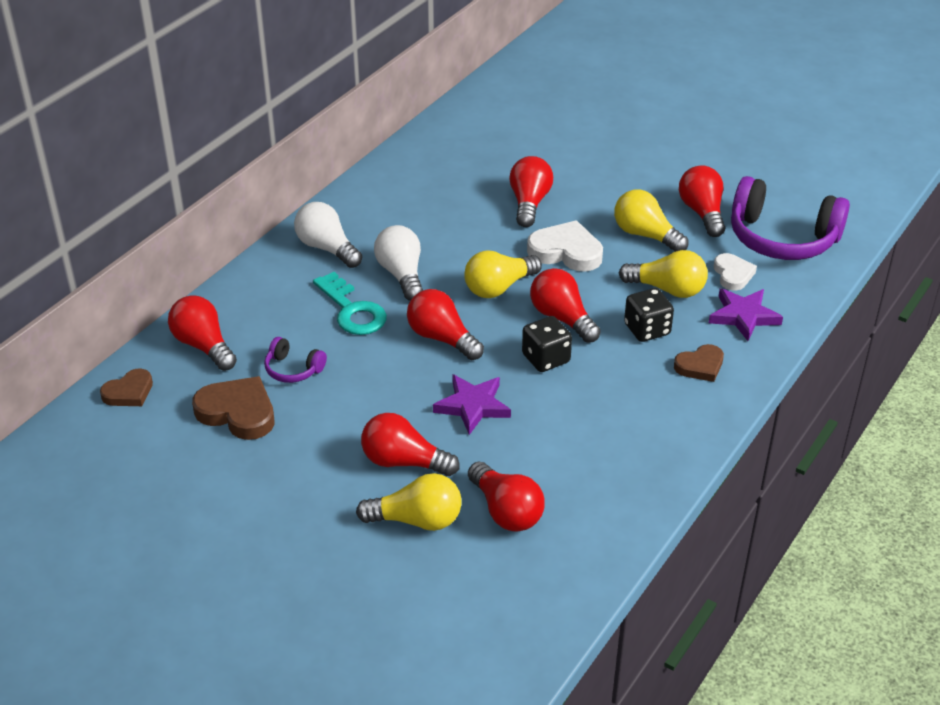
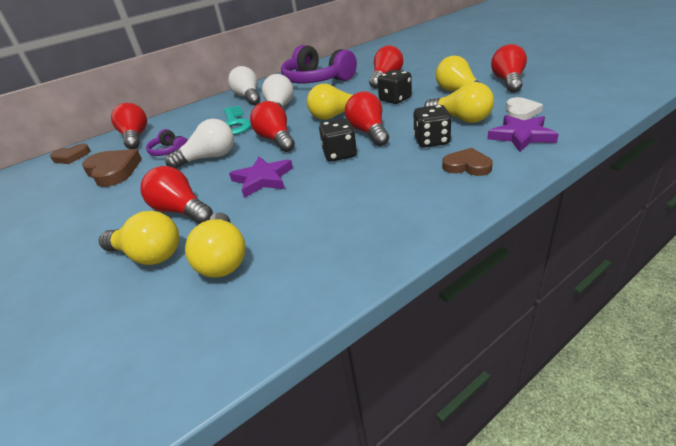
camera: 25 degrees right, 5 degrees down
red light bulb [468,461,545,532] -> yellow light bulb [185,213,245,278]
white heart [527,220,603,272] -> black dice [378,70,412,104]
brown heart [674,344,724,382] -> brown heart turned 150 degrees counterclockwise [442,148,493,176]
purple headphones [731,176,850,260] -> purple headphones moved to [281,45,357,83]
none -> white light bulb [165,118,234,169]

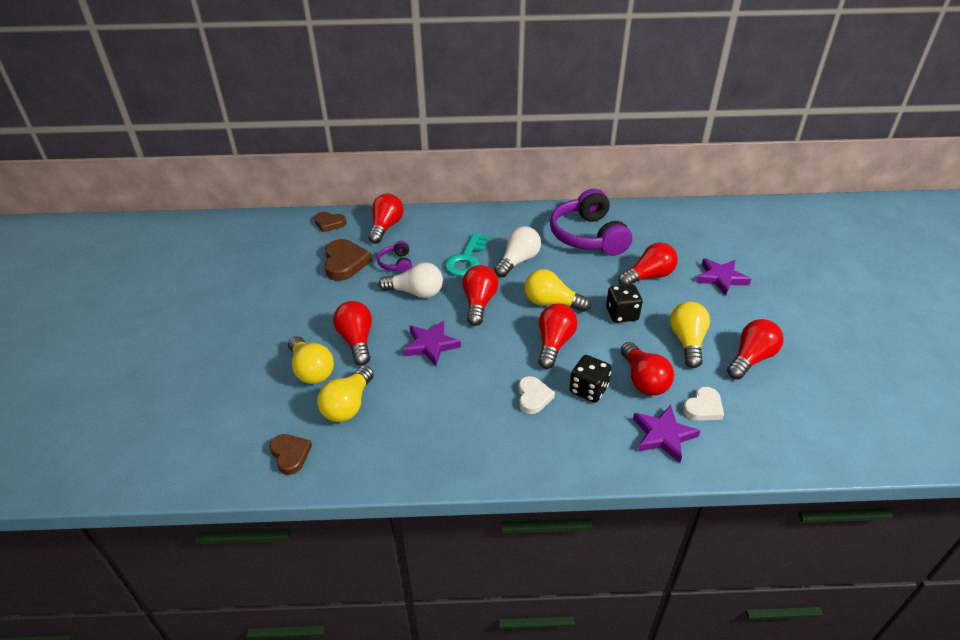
camera: 30 degrees right, 5 degrees up
white light bulb [228,66,260,105] -> none
black dice [319,118,357,162] -> none
yellow light bulb [424,82,494,123] -> red light bulb [621,342,674,396]
brown heart [442,148,493,176] -> brown heart moved to [269,434,312,475]
none -> white heart [518,376,555,414]
none -> purple star [696,258,751,296]

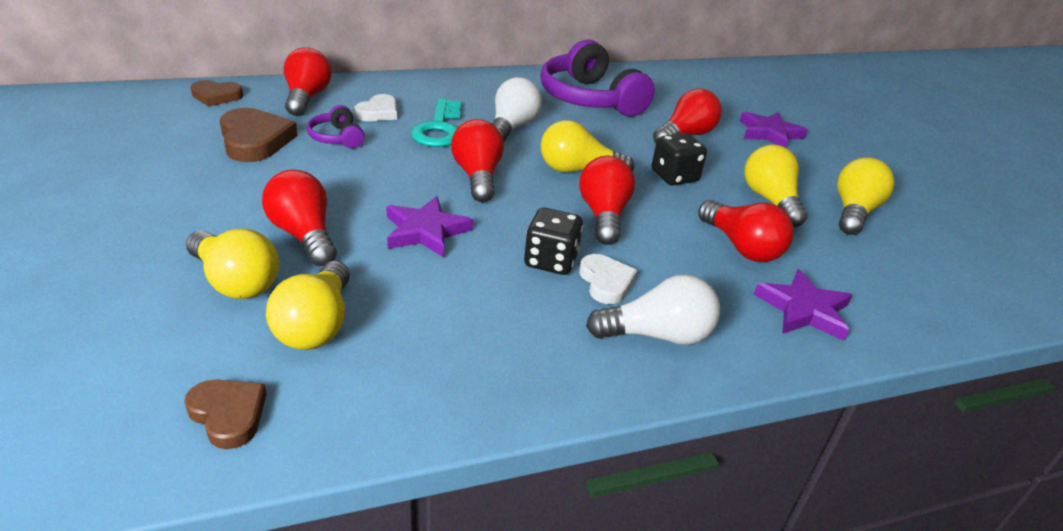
camera: 20 degrees left, 5 degrees down
white light bulb [379,262,443,298] -> white light bulb moved to [586,274,720,345]
black dice [569,355,612,402] -> black dice moved to [524,208,583,275]
white heart [683,387,724,421] -> white heart moved to [354,94,397,121]
red light bulb [727,319,784,380] -> yellow light bulb [837,157,895,235]

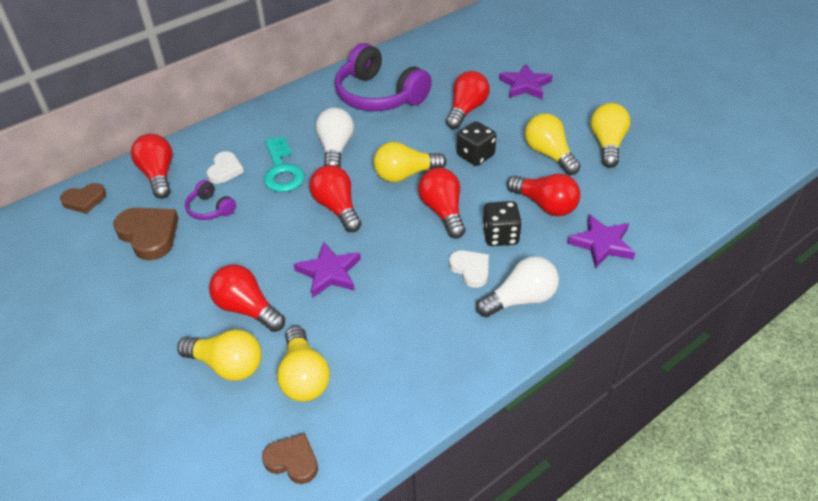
camera: 15 degrees left, 10 degrees up
black dice [524,208,583,275] -> black dice moved to [482,201,522,246]

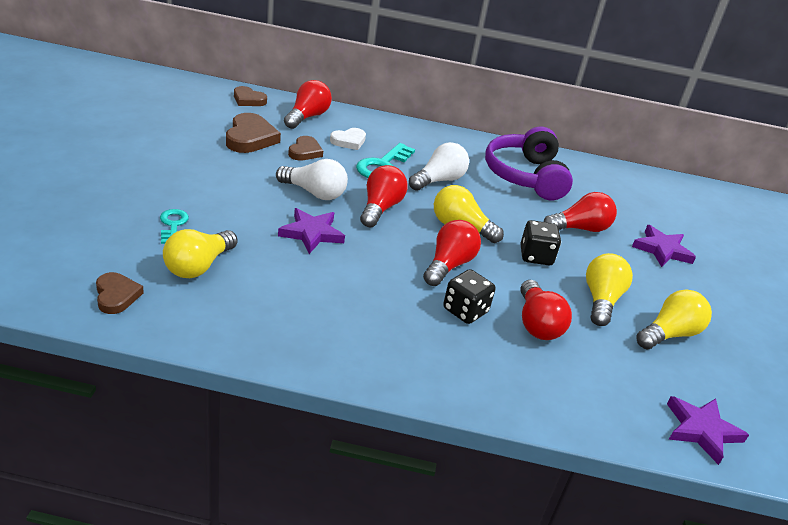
camera: 40 degrees right, 10 degrees down
yellow light bulb [177,329,262,381] -> turquoise key [160,209,189,244]
purple headphones [185,180,236,220] -> brown heart [288,136,323,161]
red light bulb [209,265,285,332] -> none
white heart [449,250,489,288] -> none
white light bulb [476,256,559,317] -> white light bulb moved to [276,159,348,200]
purple star [567,214,635,268] -> purple star moved to [667,396,749,465]

